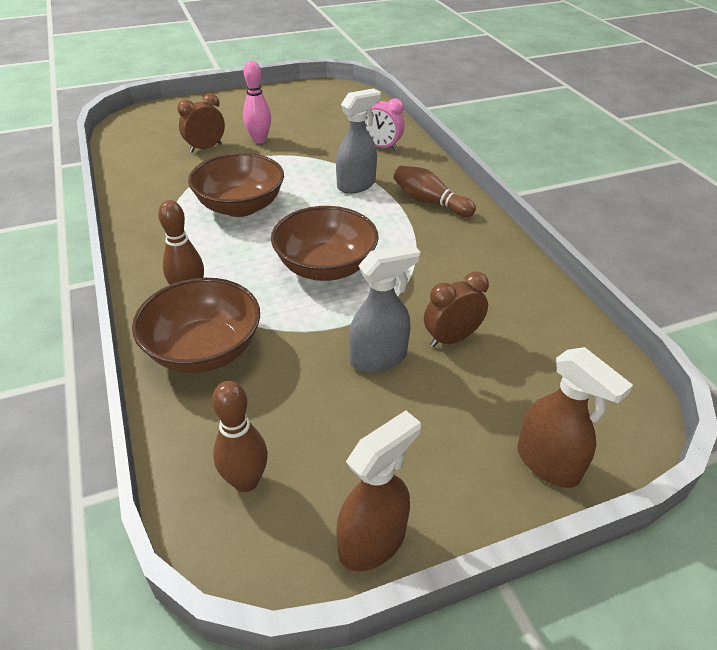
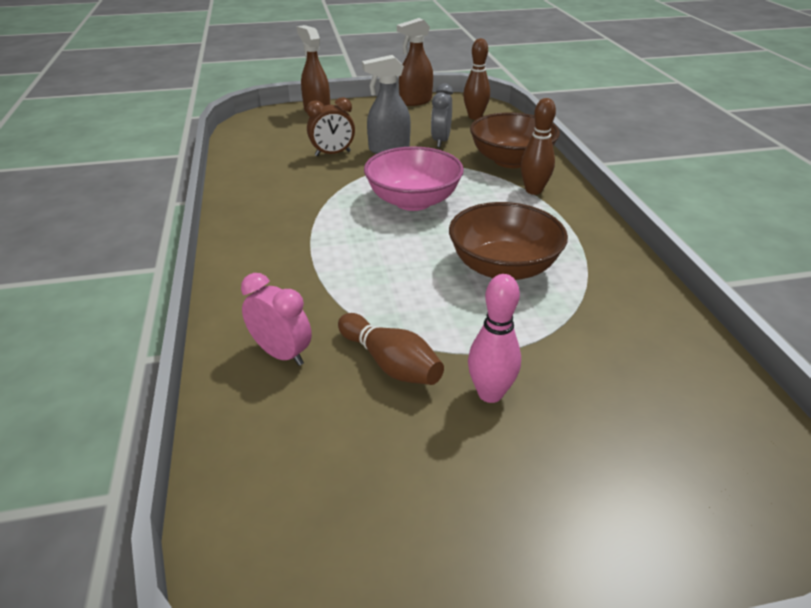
camera: 170 degrees left, 5 degrees down
brown clock [177,93,225,153] -> none
brown bowl [271,206,379,281] -> pink bowl [364,146,464,211]
grey spray bottle [336,89,381,194] -> none
brown bowling pin [394,166,476,217] -> brown bowling pin moved to [338,313,444,385]
none -> grey clock [431,83,453,148]

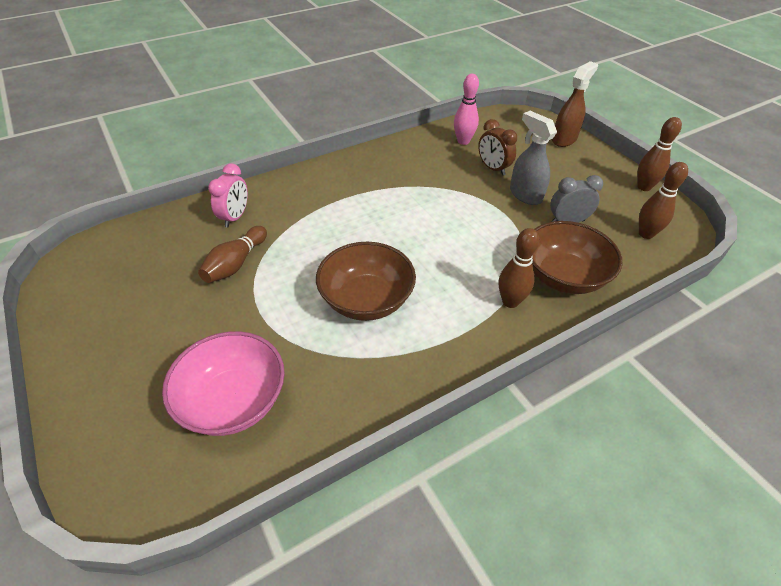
camera: 70 degrees right, 10 degrees up
pink bowl [364,146,464,211] -> pink bowl moved to [162,331,285,436]
brown spray bottle [397,18,433,106] -> brown bowling pin [637,117,682,191]
pink bowling pin [468,274,521,403] -> pink bowling pin moved to [454,74,479,145]

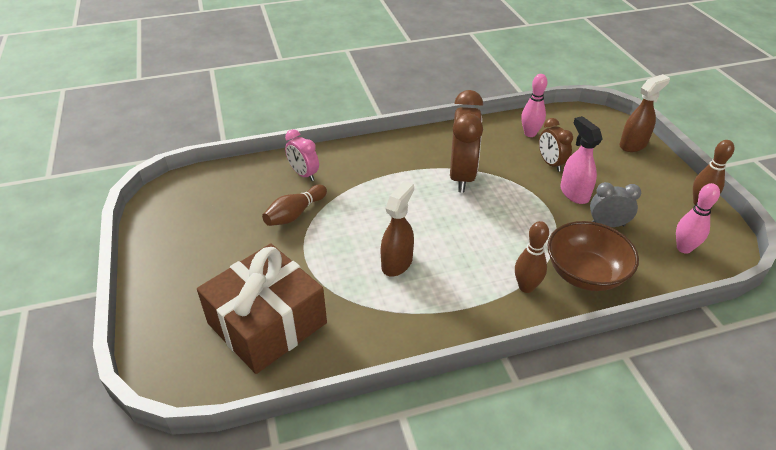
camera: 15 degrees right, 5 degrees down
pink bowl [162,331,285,436] -> brown gift [197,243,327,374]
pink clock [208,164,248,227] -> pink clock turned 105 degrees clockwise [285,129,319,181]
brown bowl [316,242,416,321] -> brown spray bottle [381,181,414,276]
grey spray bottle [510,111,557,205] -> pink spray bottle [560,116,602,204]
brown bowling pin [639,162,688,239] -> pink bowling pin [676,183,720,254]
none -> brown clock [450,90,483,193]

